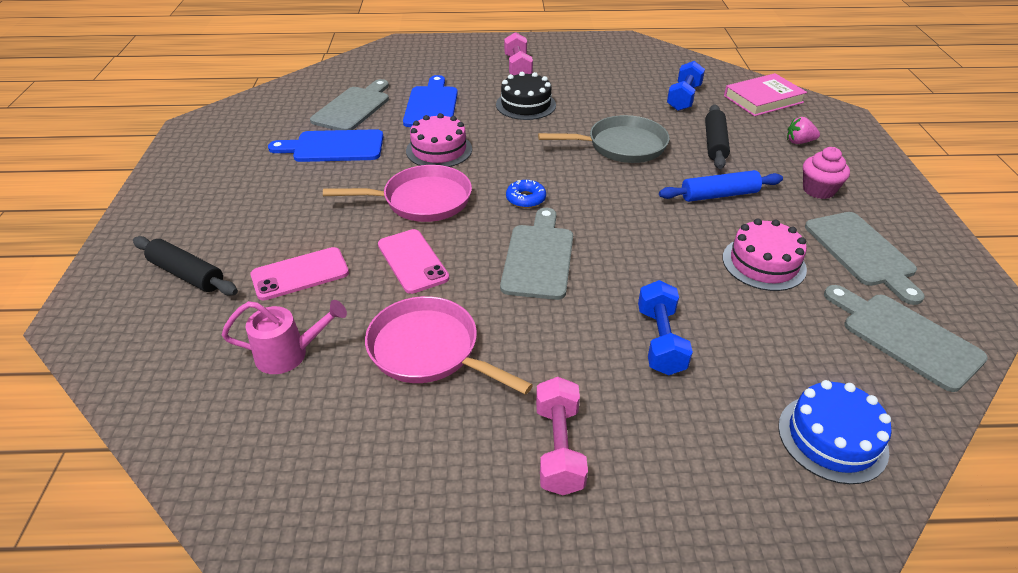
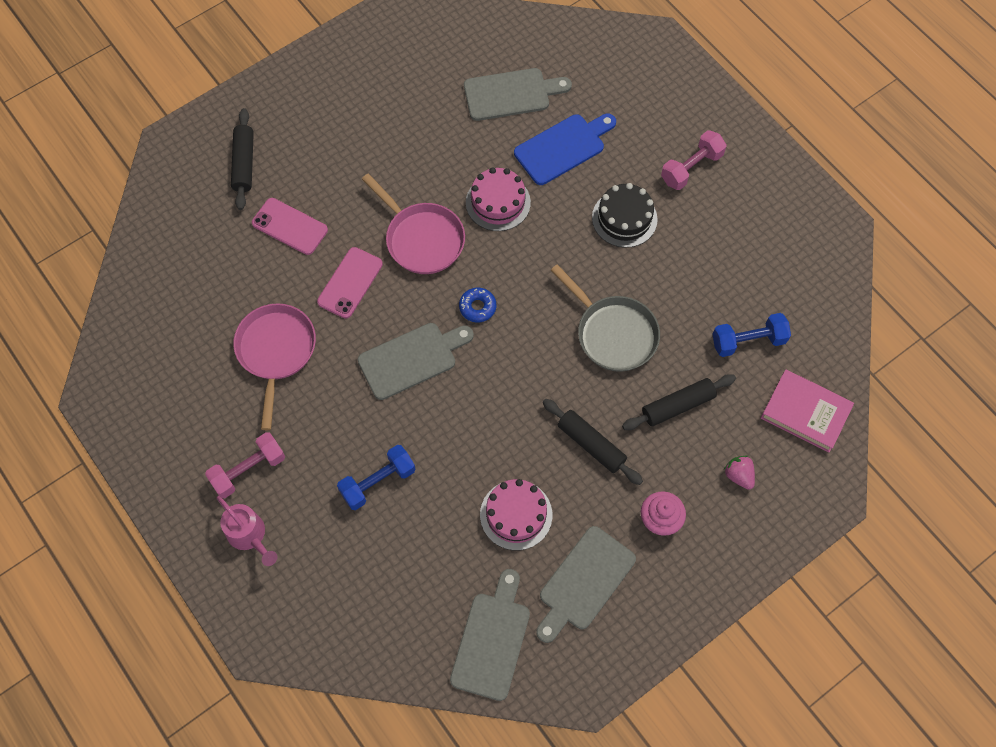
camera: 55 degrees right, 25 degrees up
pink watering can [222,300,347,374] -> pink watering can moved to [216,496,277,566]
blue cutting board [268,129,383,162] -> none
blue rolling pin [659,170,783,202] -> black rolling pin [543,399,643,485]
blue cake [778,380,892,484] -> none

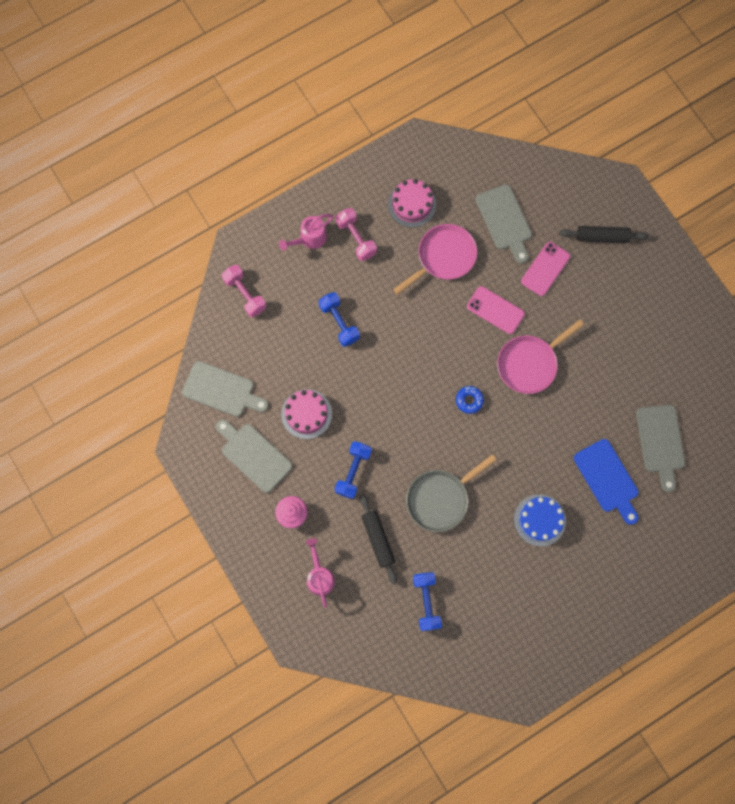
camera: 95 degrees right, 10 degrees up
pink pan [233,303,316,430] -> pink pan turned 45 degrees counterclockwise [393,224,477,295]
grey cutting board [358,323,474,400] -> grey cutting board moved to [476,184,532,264]
pink cake [466,167,531,231] -> pink cake moved to [388,179,436,228]
black rolling pin [543,399,643,485] -> blue dumbbell [335,441,372,499]
black cake [592,183,658,248] -> blue cake [514,494,566,546]
pink dumbbell [661,130,727,190] -> pink dumbbell moved to [221,265,266,317]
pink strawberry [724,456,755,490] -> pink watering can [306,538,335,608]
pink book [761,370,854,452] -> none

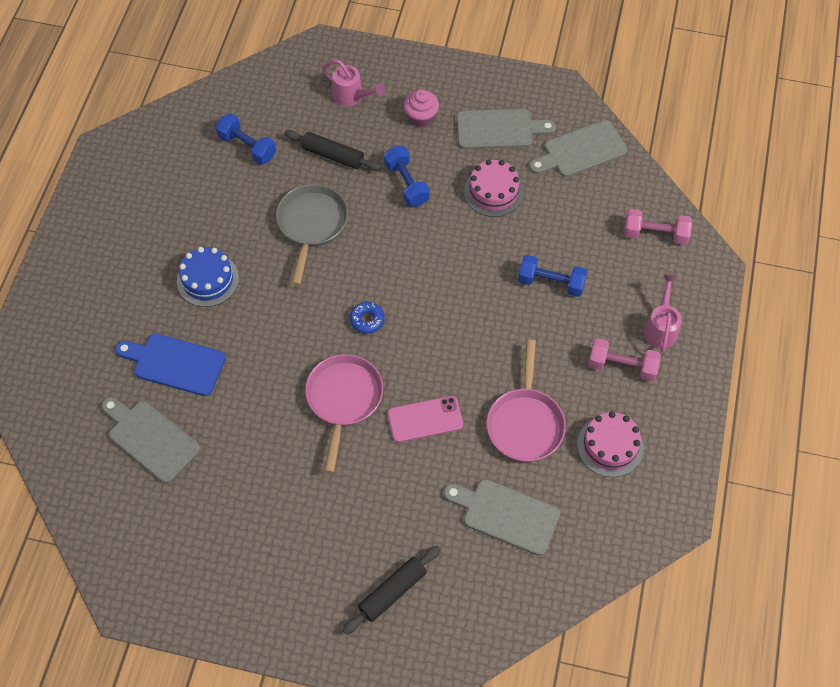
camera: 135 degrees right, 15 degrees down
pink phone [521,242,570,296] -> none

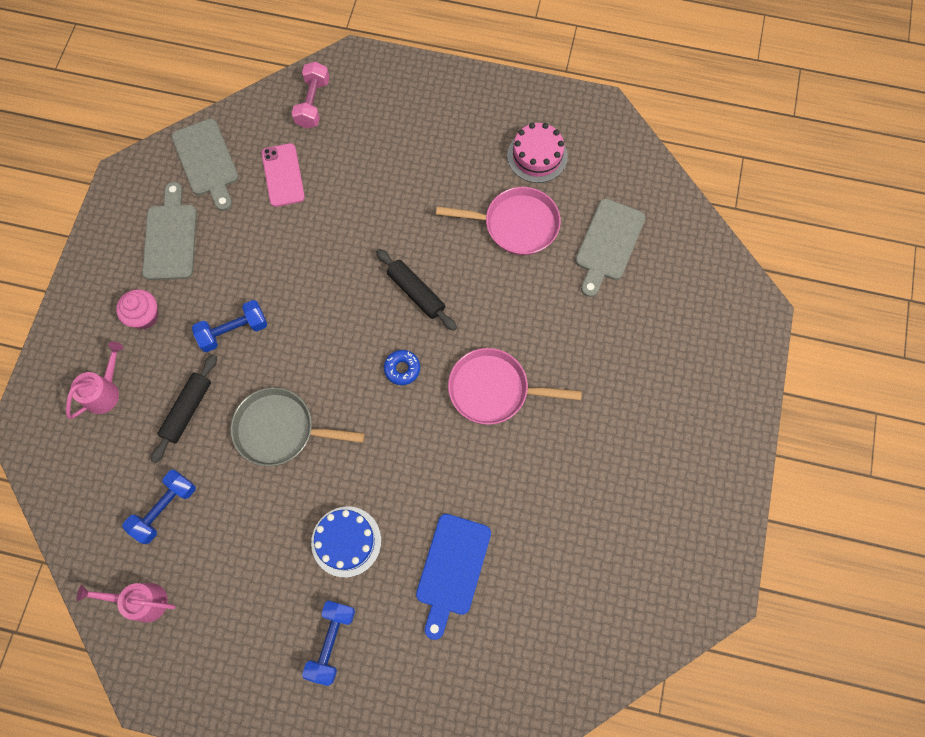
camera: 90 degrees left, 10 degrees up
grey cutting board [101,397,200,483] -> none
black rolling pin [343,545,441,634] -> black rolling pin moved to [376,249,457,331]
pink phone [387,396,463,442] -> pink phone moved to [261,143,305,207]
pink cake [464,159,524,217] -> none
blue dumbbell [518,255,587,297] -> blue dumbbell moved to [302,600,355,686]
pink dumbbell [589,338,661,381] -> none
pink watering can [644,274,682,353] -> pink watering can moved to [76,583,176,623]

